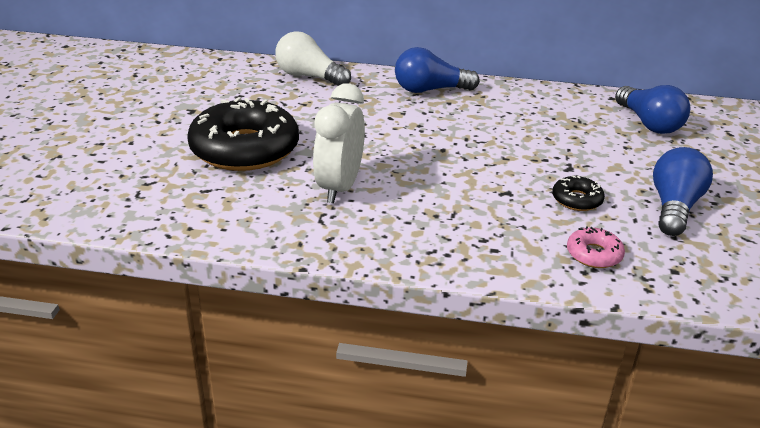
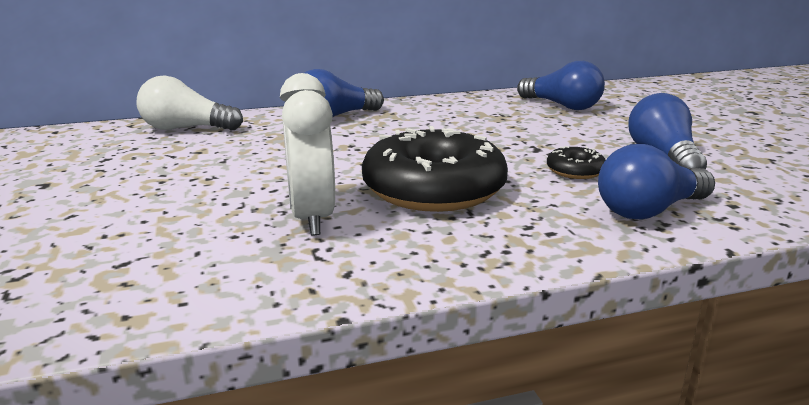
camera: 25 degrees left, 10 degrees down
black donut [187,97,299,171] -> black donut moved to [362,126,508,212]
pink donut [567,226,625,268] -> blue light bulb [598,144,715,220]

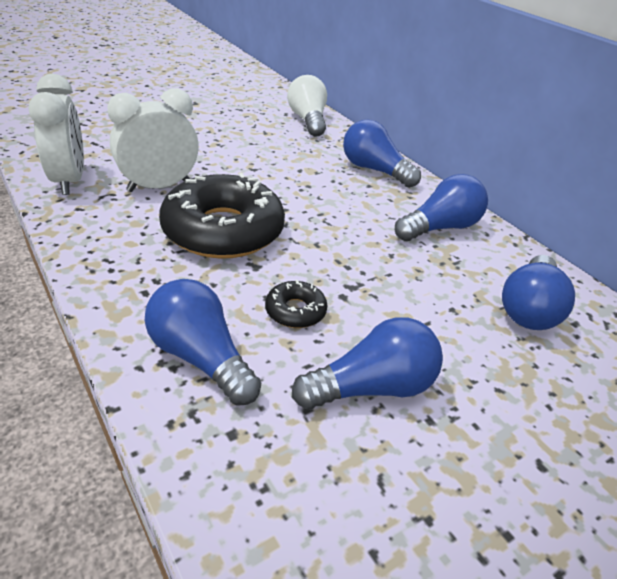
camera: 70 degrees right, 15 degrees up
none -> white clock [28,74,84,195]
none -> blue light bulb [395,174,488,241]

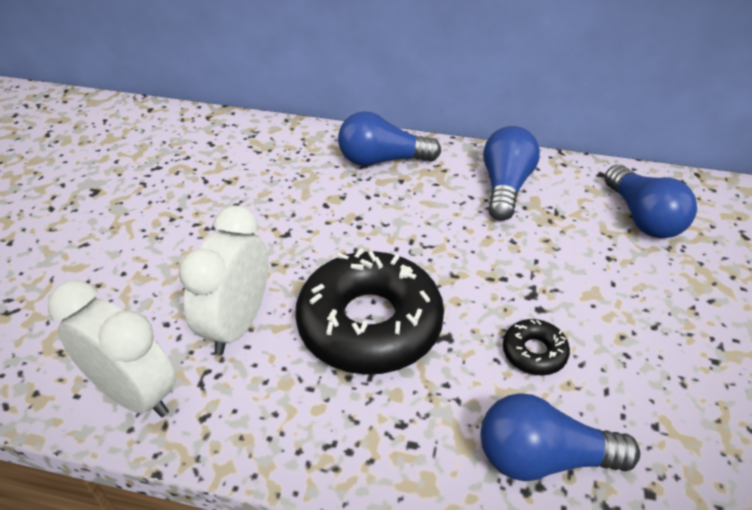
camera: 40 degrees left, 5 degrees up
white light bulb [287,75,327,137] -> none
blue light bulb [292,317,443,410] -> none

